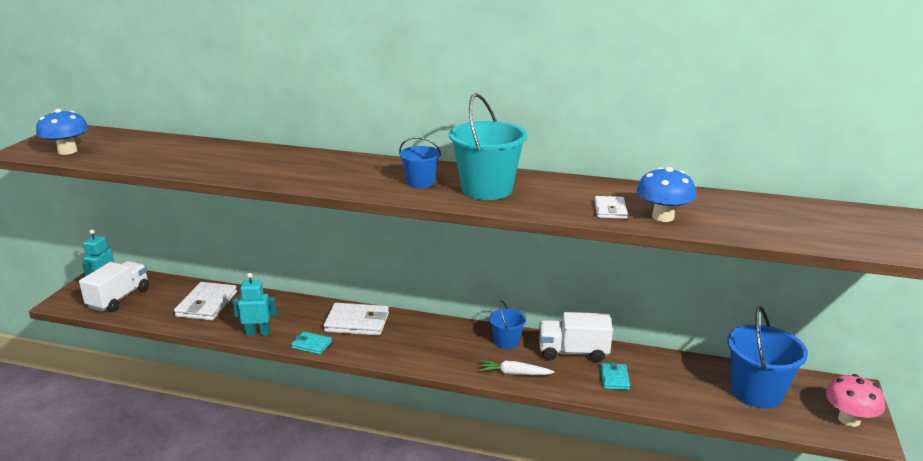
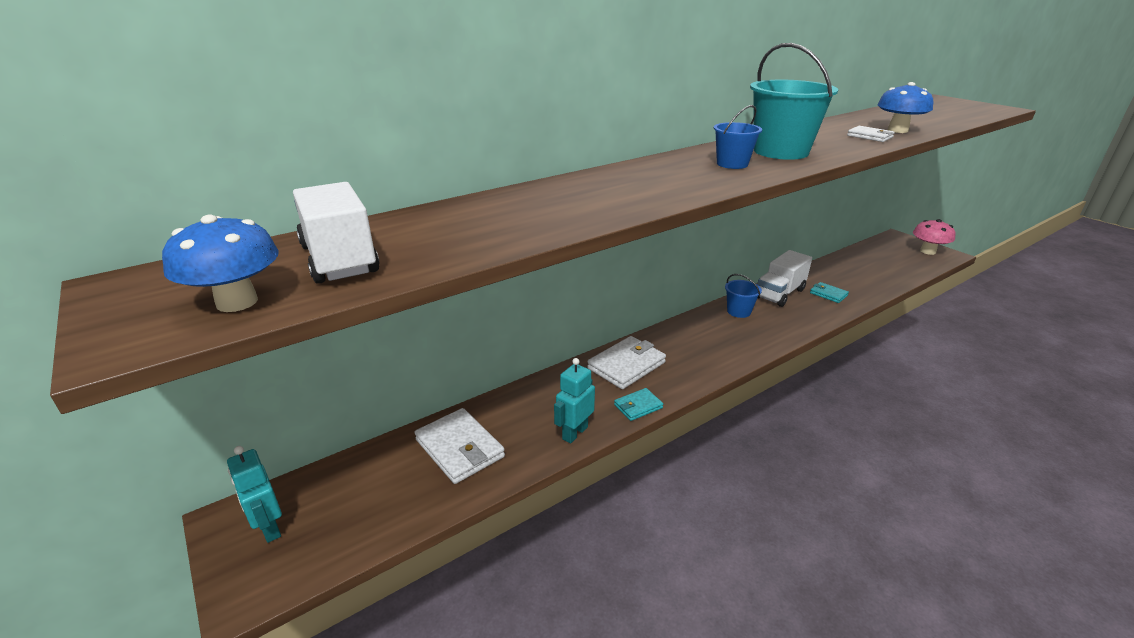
camera: 50 degrees left, 5 degrees up
white truck [79,261,149,312] -> white truck moved to [293,182,379,284]
white carrot [479,360,555,375] -> none
blue bucket [727,306,808,409] -> none

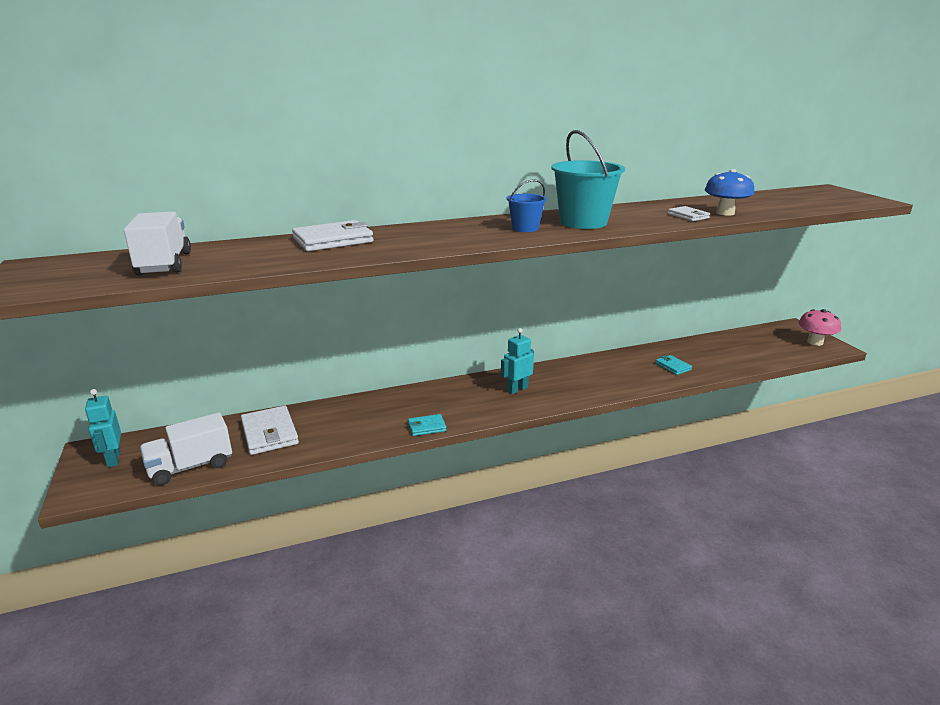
camera: 15 degrees right, 5 degrees down
blue mushroom [162,214,279,312] -> none
turquoise robot [554,358,595,444] -> turquoise robot moved to [501,328,534,394]
white wallet [587,336,666,389] -> white wallet moved to [292,220,373,251]
blue bucket [725,274,762,318] -> none
white truck [757,250,812,307] -> white truck moved to [140,412,232,486]

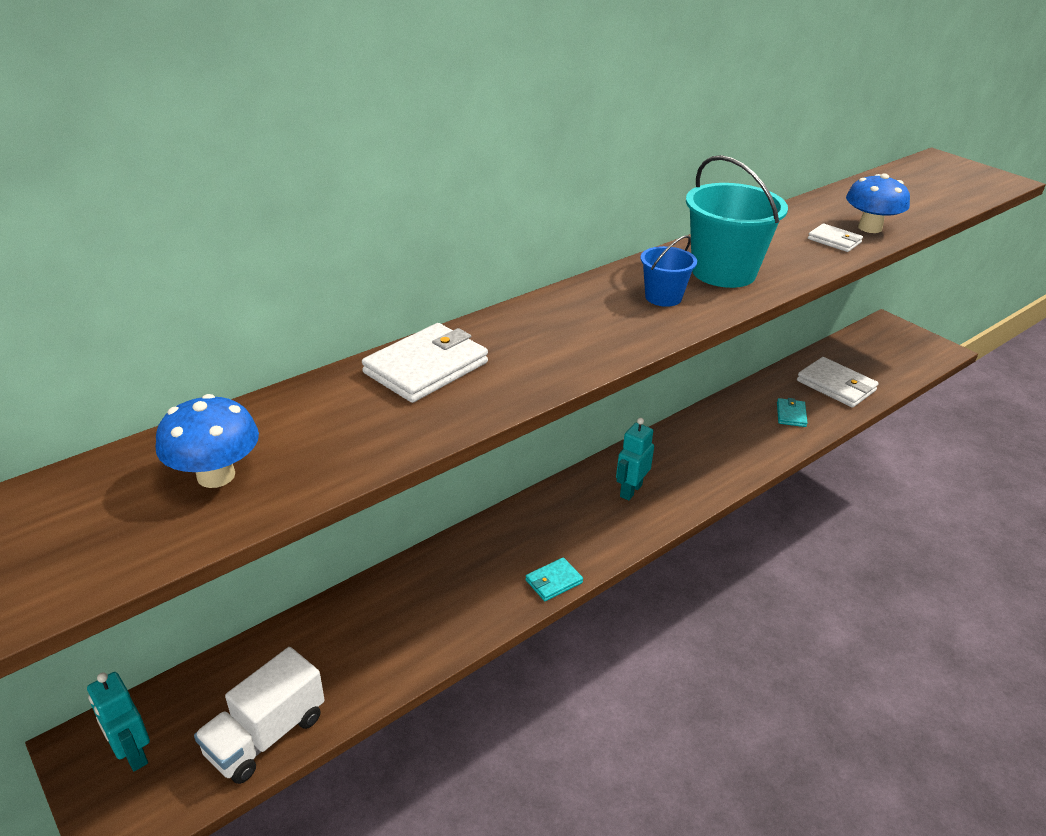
camera: 20 degrees left, 10 degrees up
white truck [124,212,191,275] -> blue mushroom [156,394,259,488]
white wallet [241,406,299,455] -> white wallet moved to [797,357,879,408]
turquoise wallet [655,355,692,375] -> turquoise wallet turned 60 degrees clockwise [777,398,807,427]
pink mushroom [798,309,841,346] -> none

